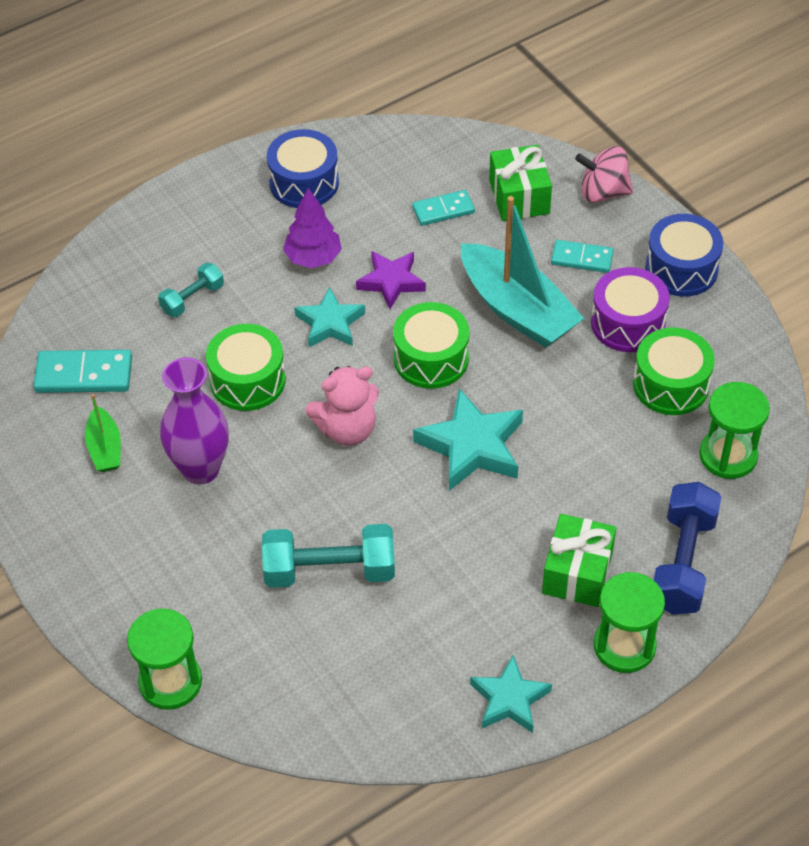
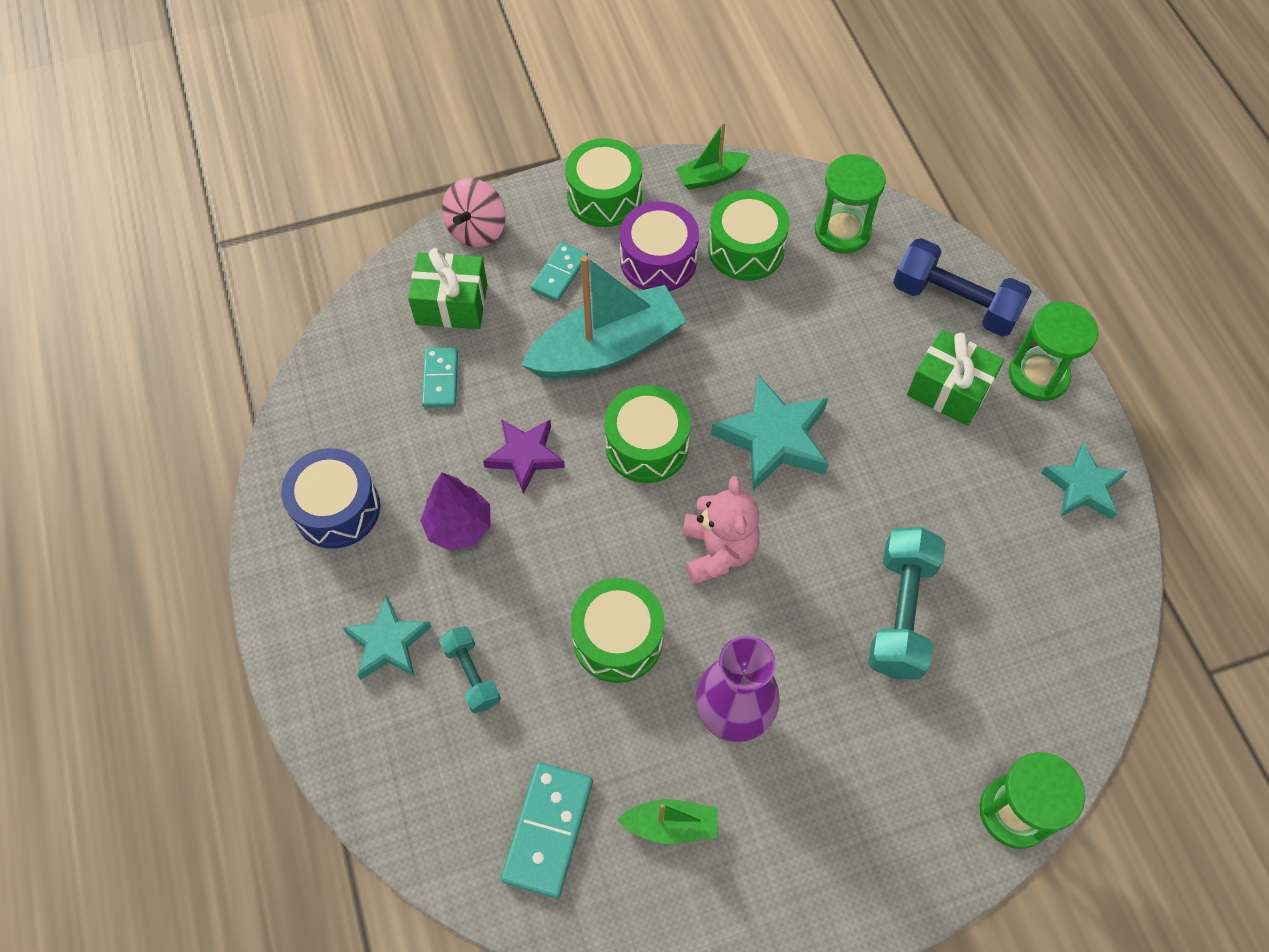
camera: 75 degrees left, 10 degrees up
turquoise star [294,287,365,347] -> turquoise star moved to [342,595,431,680]
blue drum [645,214,723,297] -> green drum [565,138,642,227]
none -> green boat [676,122,750,190]

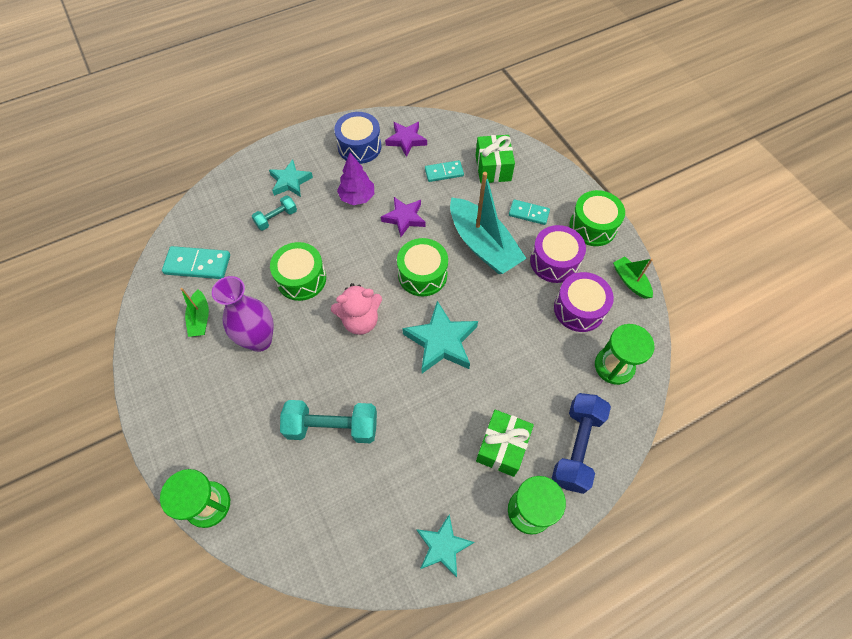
camera: 80 degrees right, 0 degrees up
pink spinning top [442,178,506,247] -> none
green drum [708,190,789,281] -> purple drum [554,272,614,332]
none -> purple star [385,122,427,157]

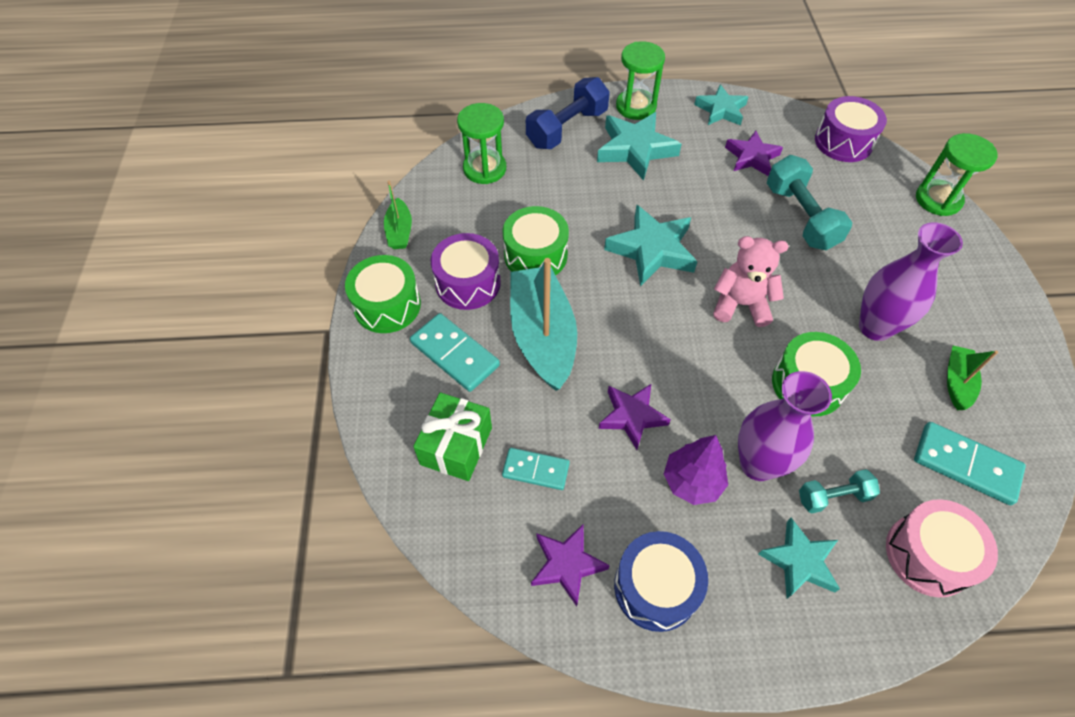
camera: 155 degrees left, 5 degrees down
turquoise dumbbell [280,400,377,443] -> turquoise dumbbell turned 45 degrees clockwise [767,155,853,250]
green drum [397,238,448,296] -> green drum moved to [503,206,569,275]
green gift [476,410,534,477] -> turquoise star [597,112,682,181]
turquoise domino [509,199,550,225] -> turquoise domino [410,313,500,392], size x1.52
purple drum [554,272,614,332] -> purple drum moved to [815,96,887,162]
none -> purple star [725,131,783,176]
none -> purple vase [738,371,832,481]
none -> pink drum [886,499,998,597]

